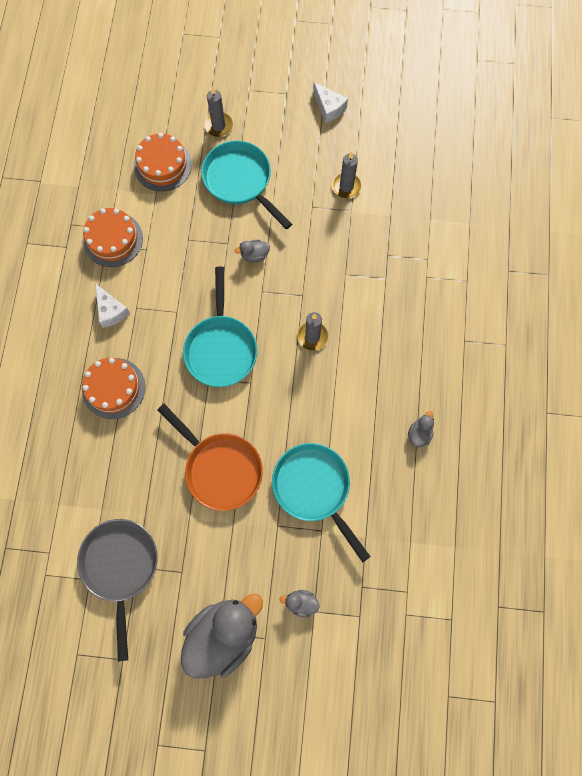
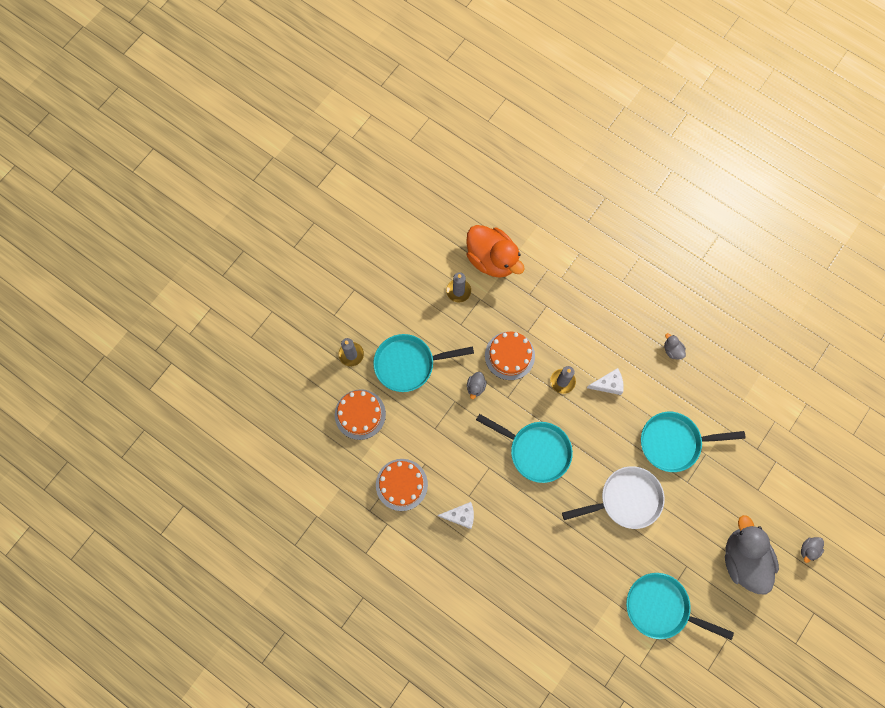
camera: 60 degrees left, 0 degrees up
grey pan [77,519,158,662] -> turquoise pan [626,573,734,640]
orange cake [82,358,145,419] -> orange cake moved to [485,331,535,380]
orange pan [157,404,263,511] -> white pan [562,466,665,529]
grey duck [280,590,320,618] -> grey duck moved to [801,537,824,563]
white cheese [313,82,348,123] -> white cheese moved to [587,368,624,395]
none -> orange duck [466,225,525,278]

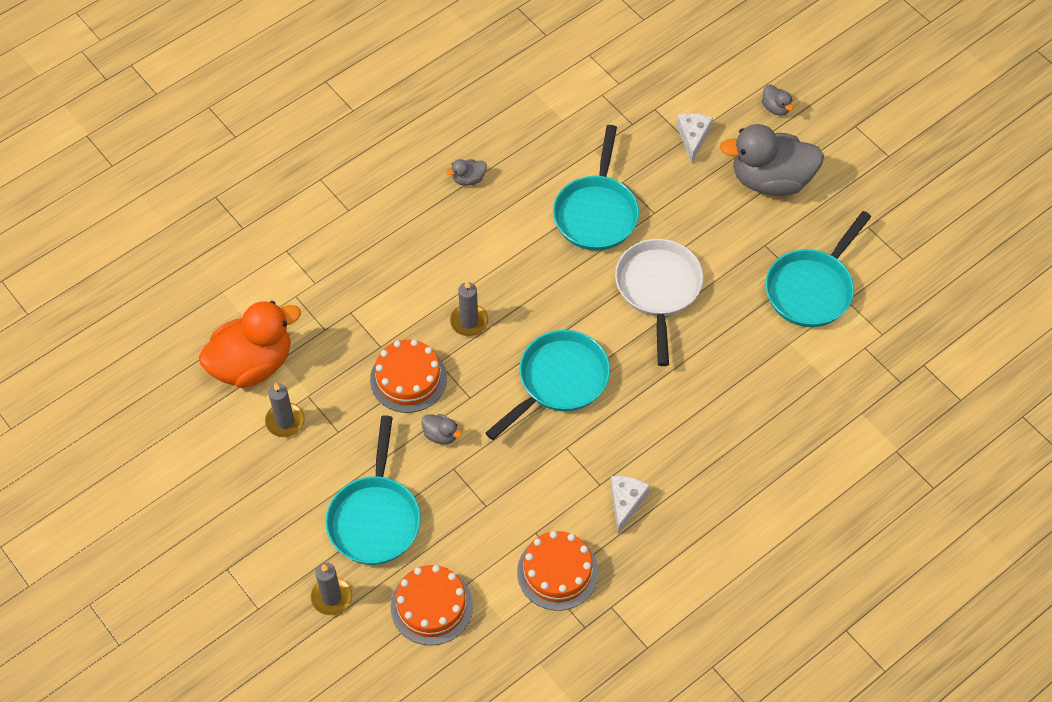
camera: 75 degrees left, 15 degrees down
white cheese [587,368,624,395] -> white cheese moved to [676,113,713,163]

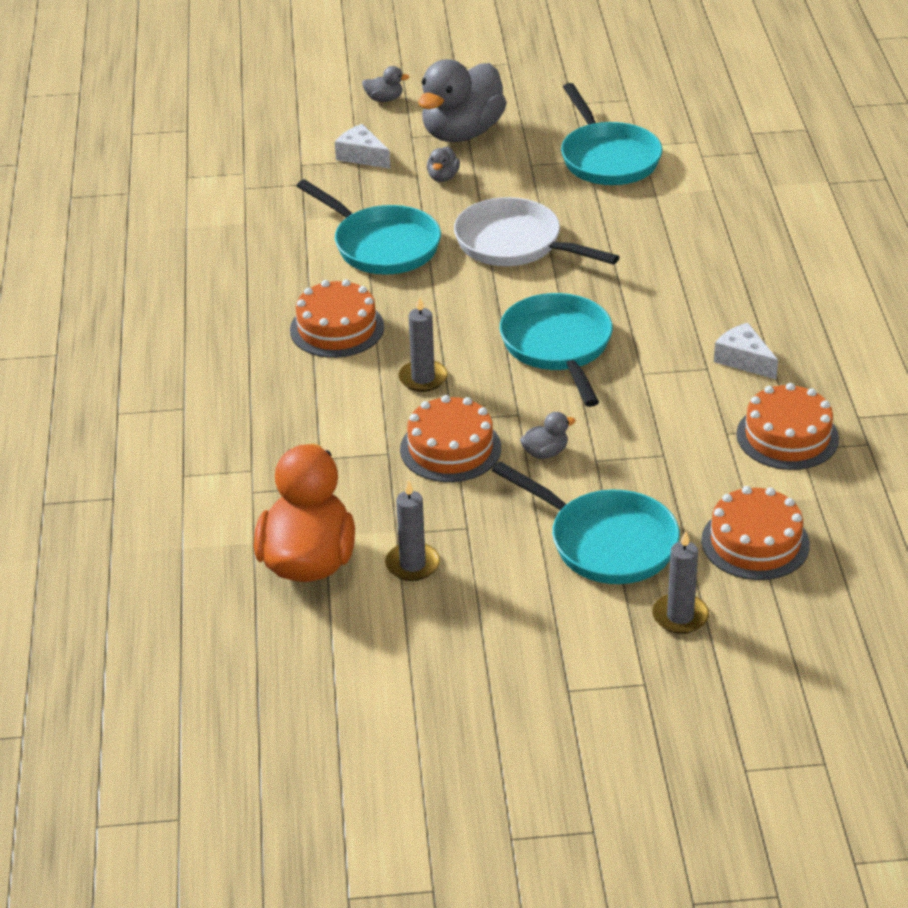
camera: 55 degrees left, 20 degrees down
grey duck [446,159,487,186] -> grey duck moved to [427,146,460,182]
none -> orange cake [290,279,384,358]

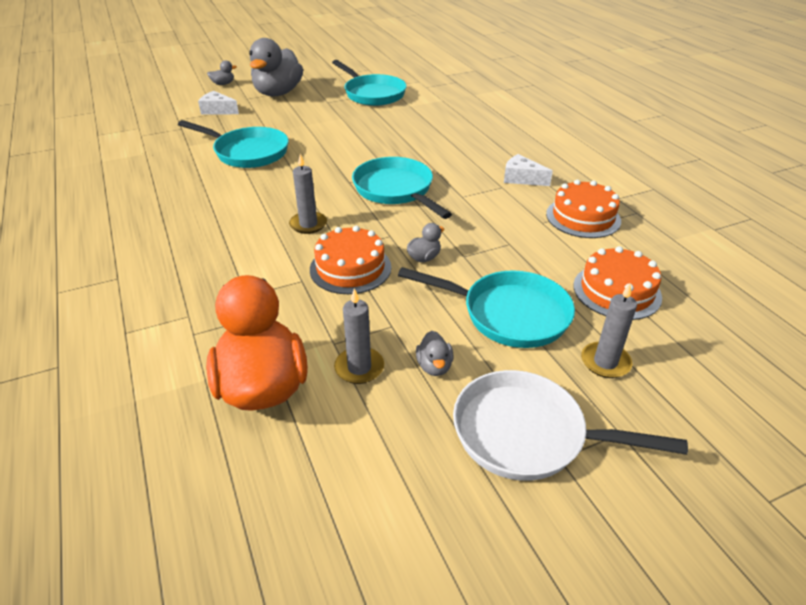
camera: 20 degrees left, 0 degrees up
orange cake [290,279,384,358] -> none
grey duck [427,146,460,182] -> grey duck moved to [416,331,454,376]
white pan [454,197,620,266] -> white pan moved to [453,370,688,481]

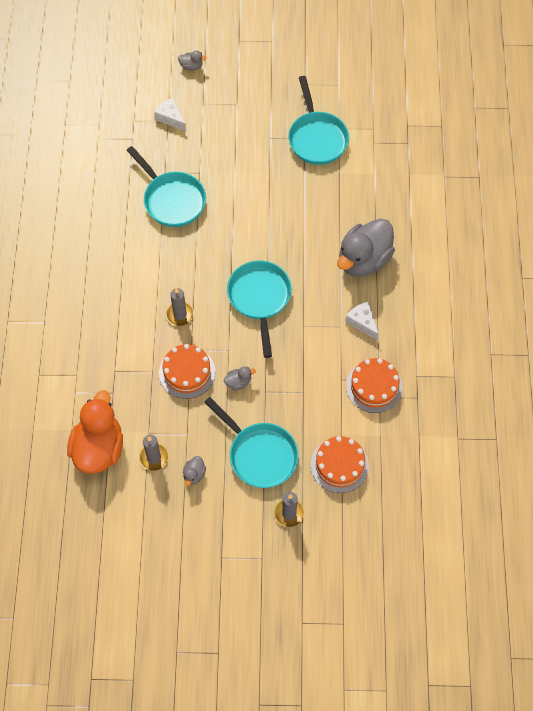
camera: 25 degrees right, 25 degrees up
grey duck [249,38,303,96] -> grey duck moved to [337,218,395,277]
white pan [453,370,688,481] -> none

